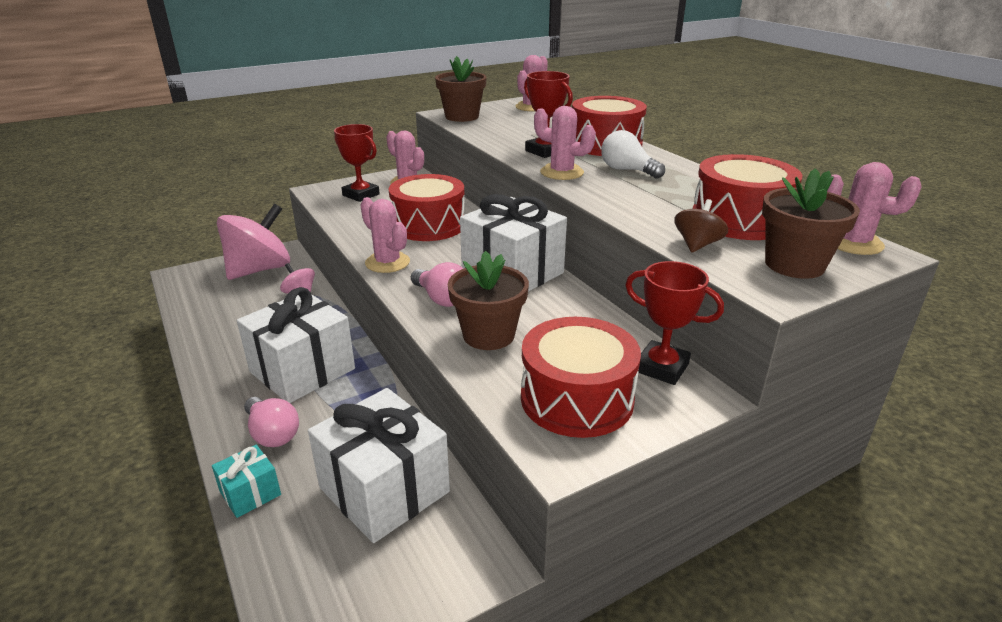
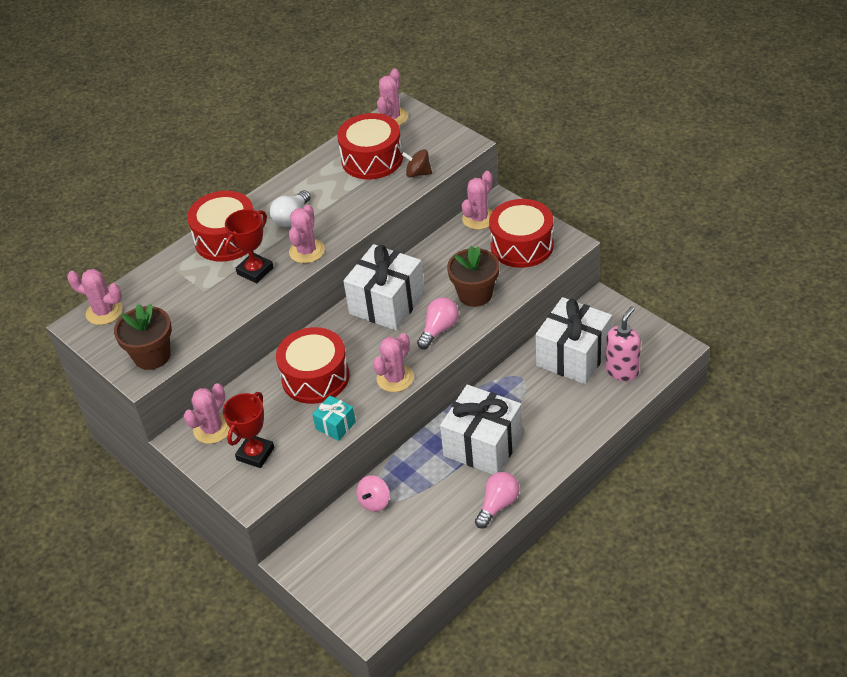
camera: 100 degrees left, 15 degrees up
turquoise gift [212,444,281,518] -> turquoise gift moved to [312,395,356,441]
pink spinning top [217,204,290,280] -> none
pink light bulb [244,397,299,447] -> pink light bulb moved to [475,472,520,529]
red trophy [625,261,724,385] -> pink cactus [462,171,493,230]
brown flower pot [762,168,860,279] -> none
none -> pink soap dispenser [606,306,641,381]

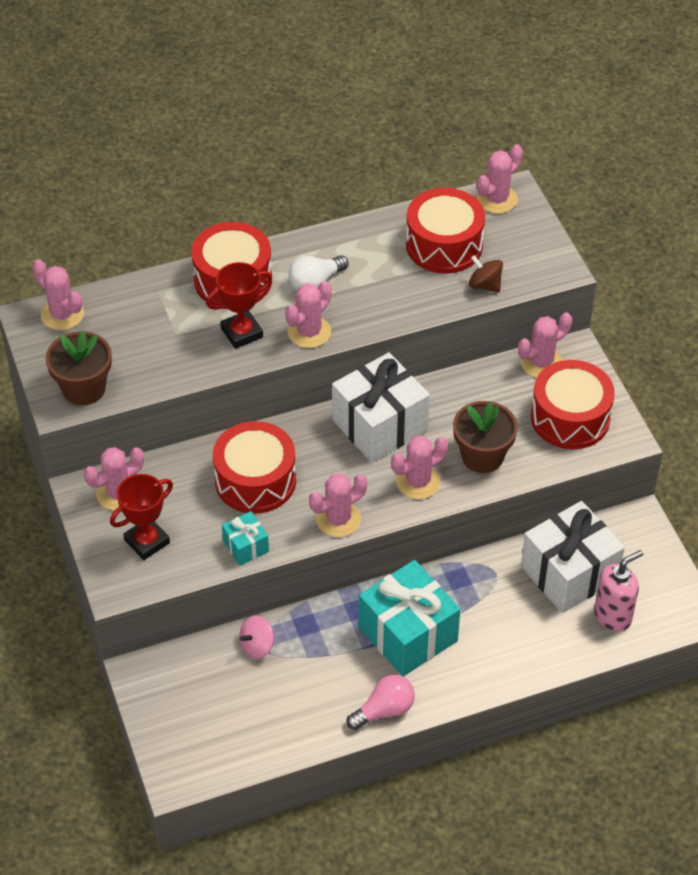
camera: 20 degrees right, 5 degrees up
pink light bulb [417,297,459,349] -> pink cactus [391,436,448,499]
white gift [440,385,523,475] -> turquoise gift [359,560,460,677]

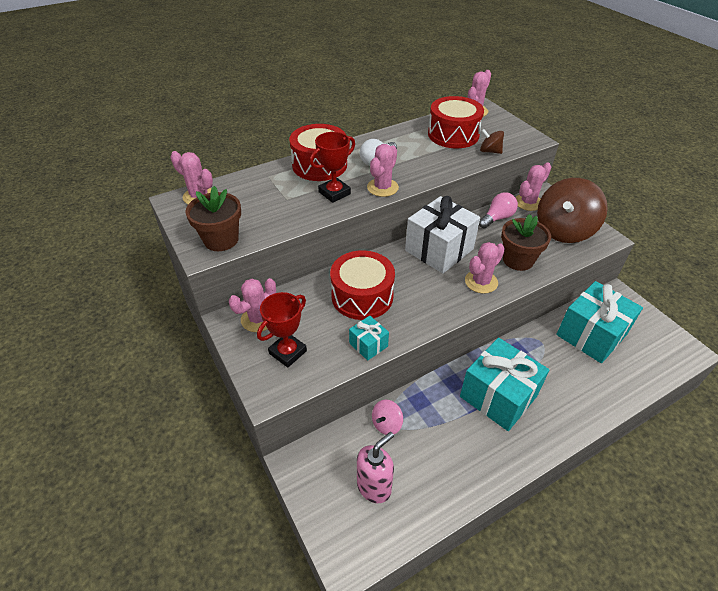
camera: 10 degrees left, 5 degrees down
pink cactus [309,473,367,537] -> none
pink light bulb [346,675,415,730] -> pink light bulb moved to [479,192,518,229]
white gift [521,501,625,613] -> turquoise gift [556,281,643,363]
red drum [531,360,615,449] -> brown spinning top [537,178,608,243]
pink soap dispenser [594,550,644,632] -> pink soap dispenser moved to [357,432,394,503]

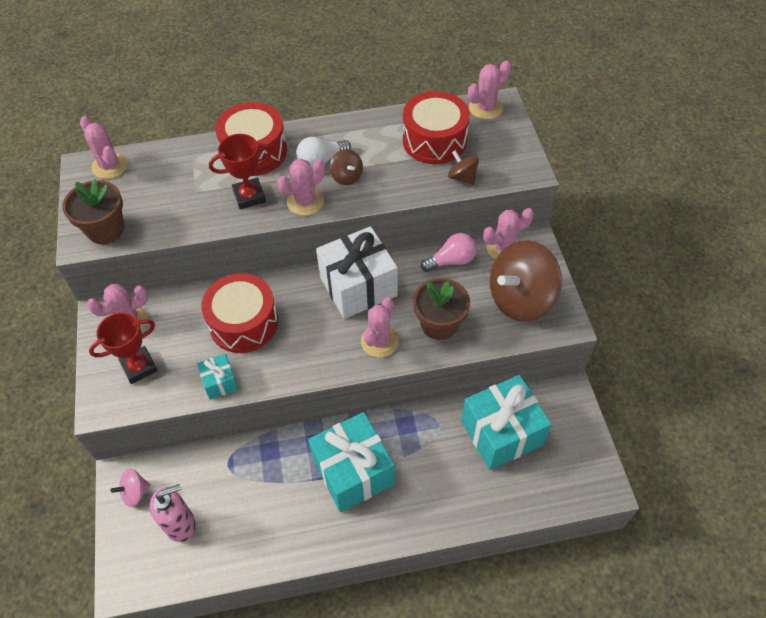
camera: 20 degrees right, 10 degrees up
pink spinning top [372,400,403,435] -> pink spinning top moved to [111,468,151,507]
pink cactus [465,242,505,294] -> pink cactus turned 45 degrees counterclockwise [361,297,399,357]
none -> brown spinning top [330,149,363,185]

